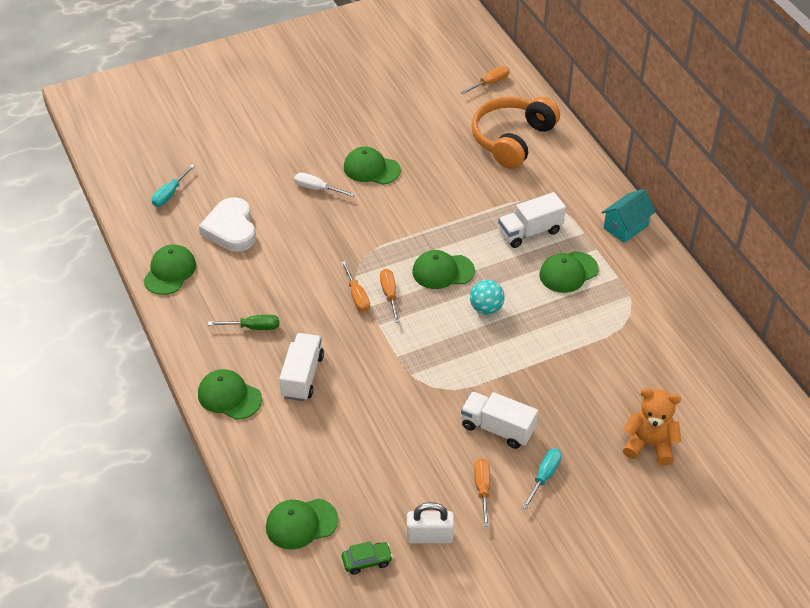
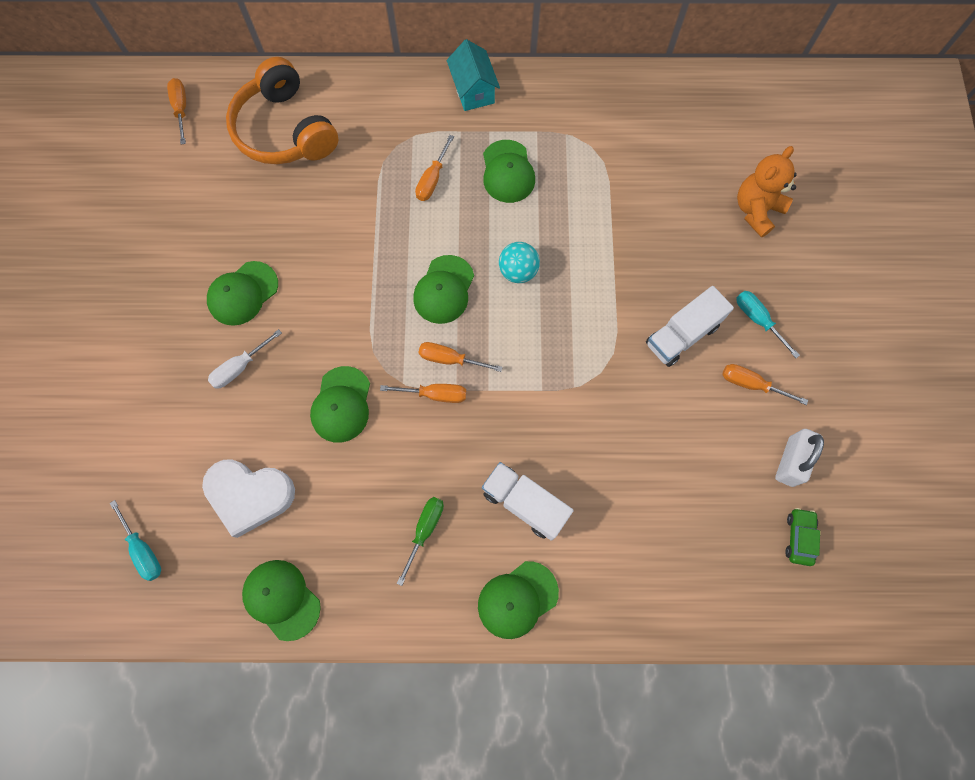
camera: 65 degrees left, 25 degrees up
green cap [266,498,338,550] -> green cap moved to [310,366,370,443]
white truck [498,192,566,248] -> orange screwdriver [415,135,454,201]

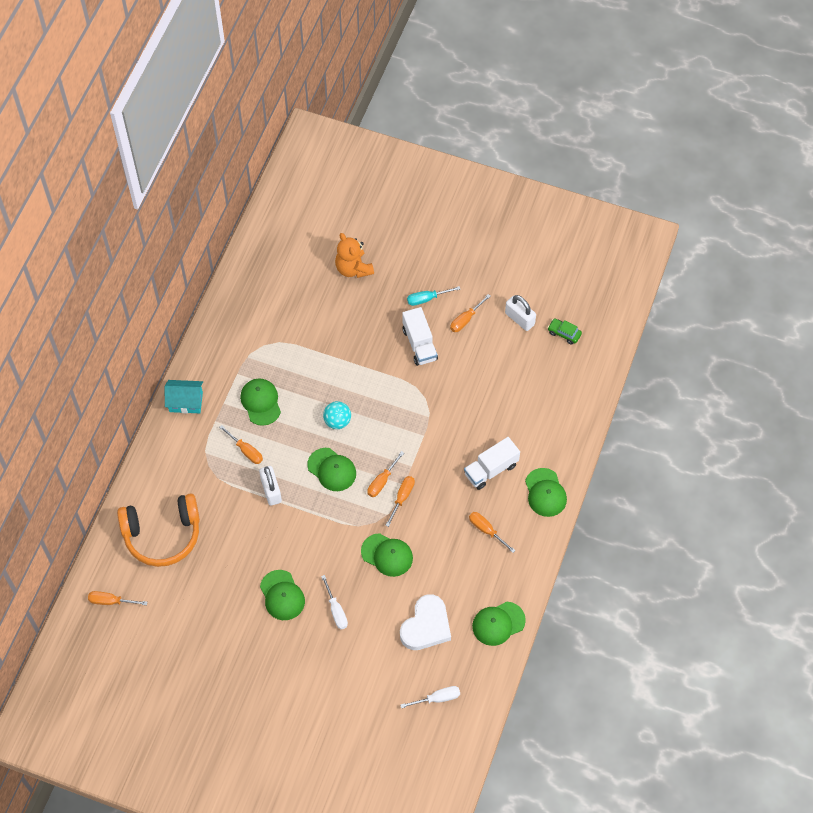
camera: 70 degrees left, 10 degrees down
turquoise screwdriver [110,500,161,581] -> white screwdriver [400,686,460,708]
green screwdriver [397,497,444,586] -> orange screwdriver [469,512,516,553]
green cap [483,140,535,203] -> green cap turned 120 degrees counterclockwise [240,378,281,426]
none -> white padlock [259,466,282,506]

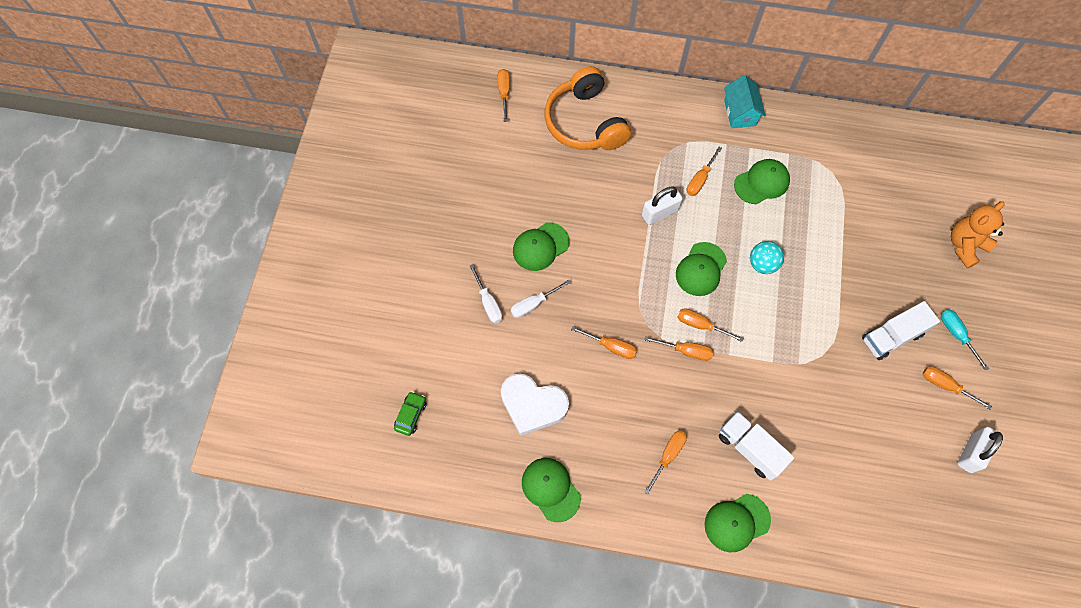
camera: 80 degrees right, 5 degrees up
green cap [361,533,413,577] -> orange screwdriver [571,326,637,359]
white screwdriver [400,686,460,708] -> white screwdriver moved to [469,264,502,323]
green car [548,318,582,344] -> green car moved to [394,391,426,436]

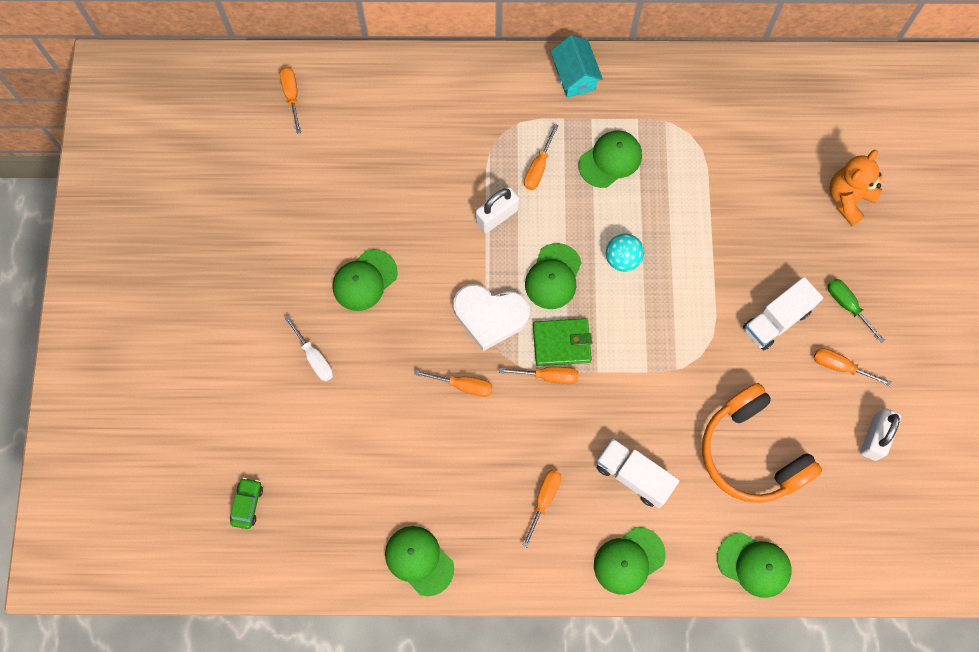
camera: 10 degrees left, 5 degrees up
white heart [501,373,569,436] -> white heart moved to [453,284,530,351]
white screwdriver [511,279,571,318] -> none
orange headphones [545,66,631,150] -> orange headphones moved to [702,383,822,503]
orange screwdriver [678,308,744,342] -> green wallet [533,318,592,366]
turquoise screwdriver [941,310,989,371] -> green screwdriver [828,279,885,343]
none -> green cap [717,532,791,598]

